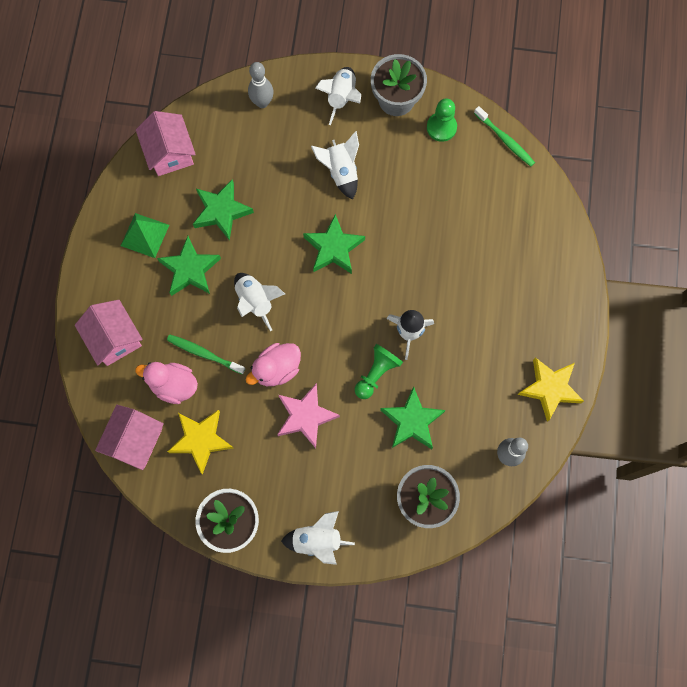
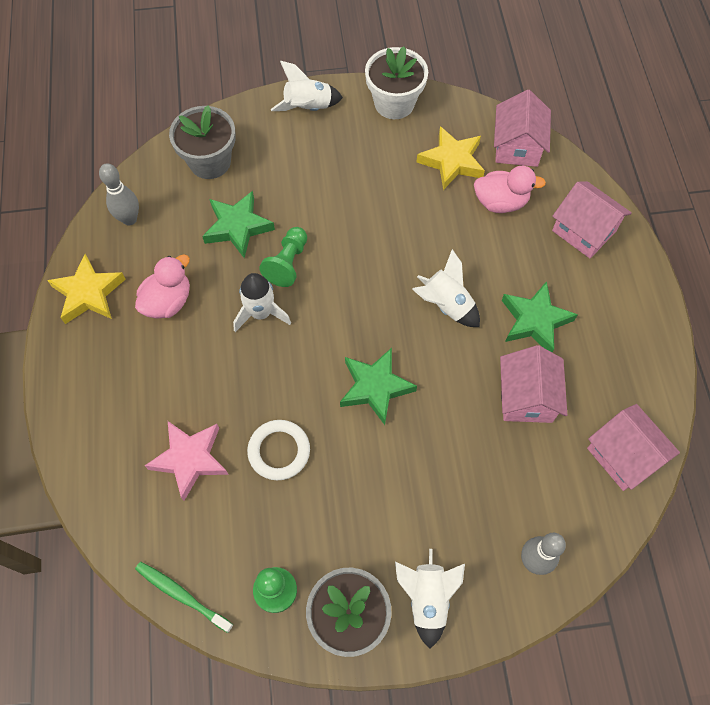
camera: 165 degrees right, 10 degrees down
green pyramid [121,213,169,258] -> none
green toothbrush [167,335,246,375] -> none
green star [193,179,254,241] -> pink house [500,345,567,423]
pink duck [246,343,301,386] -> pink duck moved to [135,254,190,319]
pink star [277,383,340,448] -> pink star moved to [145,421,229,501]
white rocket [311,131,359,200] -> none
none -> white ring [247,420,310,480]

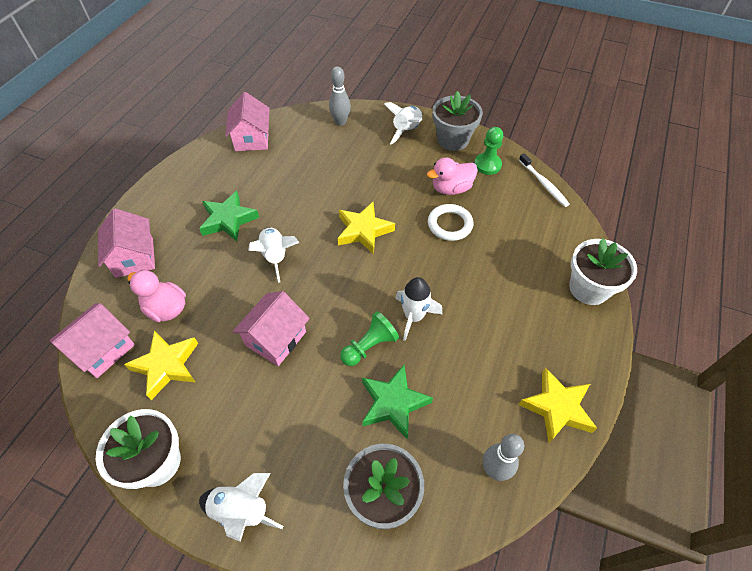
camera: 150 degrees left, 10 degrees down
pink duck [135,254,190,319] -> pink duck moved to [427,157,478,195]
green toothbrush [135,562,233,633] -> white toothbrush [519,153,570,207]
pink star [145,421,229,501] -> none
green star [340,348,417,425] -> yellow star [338,202,395,254]
pink house [500,345,567,423] -> pink house moved to [232,291,310,366]
none -> white flower pot [569,238,637,305]

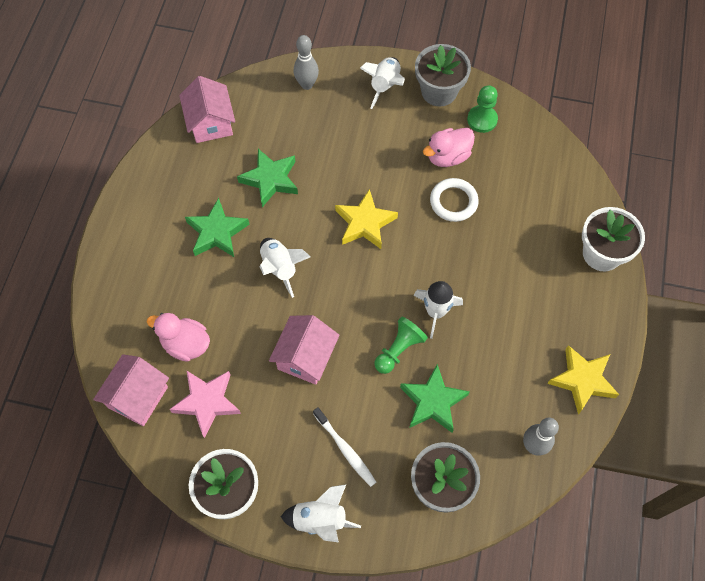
camera: 10 degrees left, 10 degrees up
pink house [98,208,155,278] -> none
yellow star [124,330,198,400] -> pink star [169,370,241,438]
white toothbrush [519,153,570,207] -> white toothbrush moved to [313,407,376,487]
none -> green star [237,149,298,207]

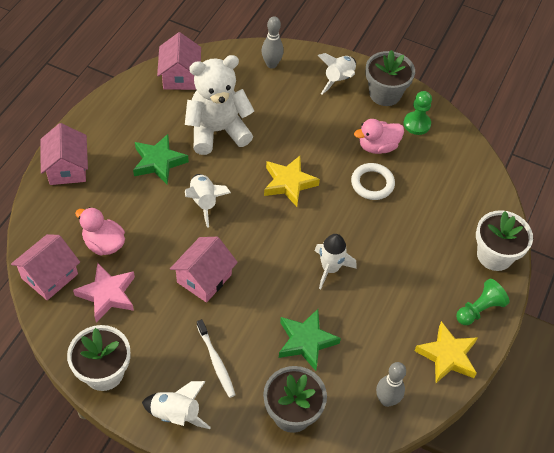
camera: 10 degrees right, 10 degrees down
green star [237,149,298,207] -> white teddy bear [185,55,254,155]
green pawn [374,316,428,374] -> green pawn moved to [456,279,510,325]
none -> pink house [40,123,88,185]

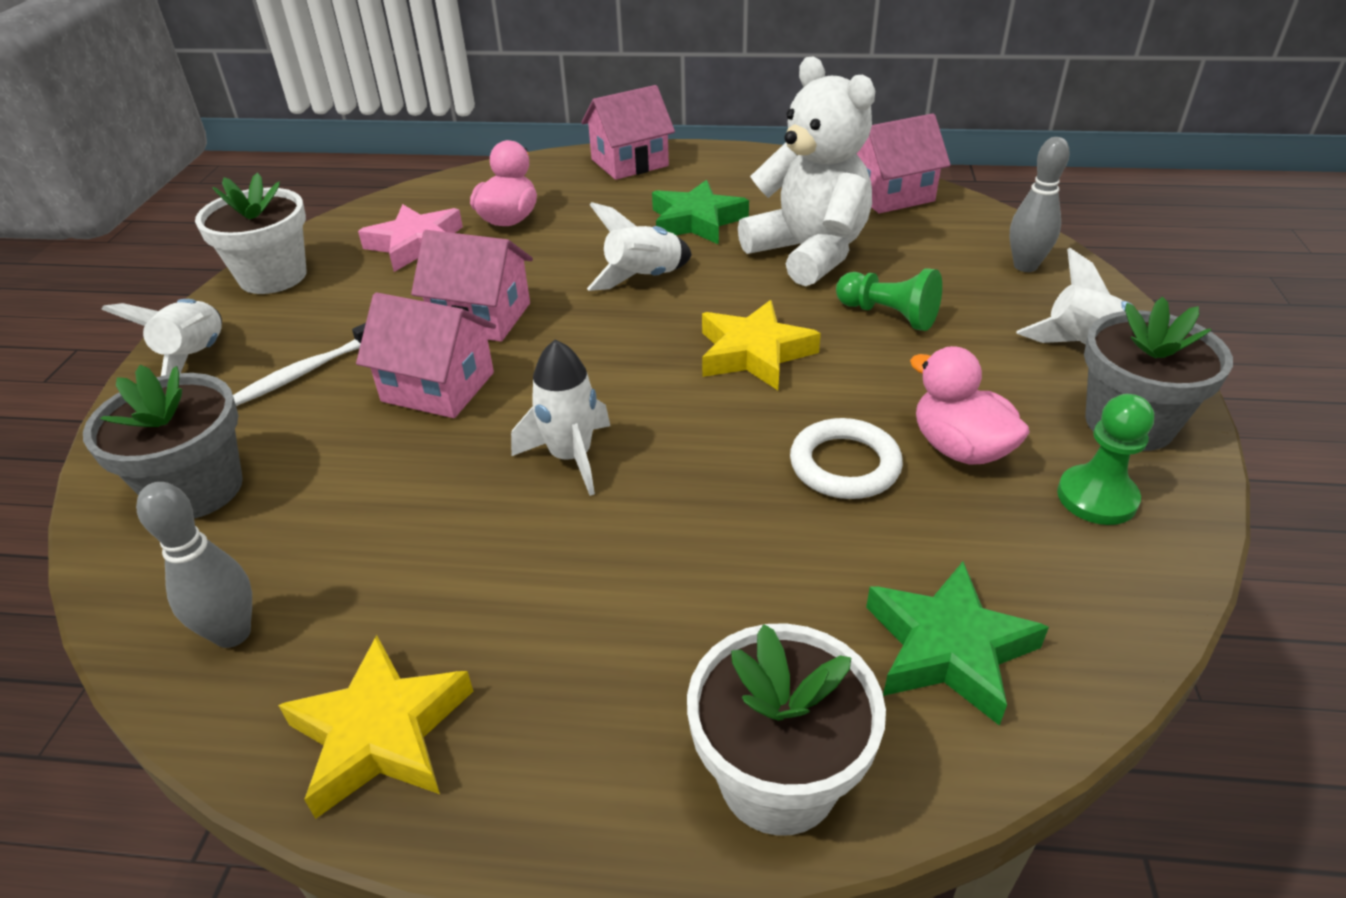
camera: 75 degrees right, 15 degrees down
pink house [11,234,80,300] -> pink house moved to [356,292,496,418]
green star [279,309,341,371] -> green star moved to [866,561,1049,726]
green pawn [456,279,510,325] -> green pawn moved to [836,268,942,331]

